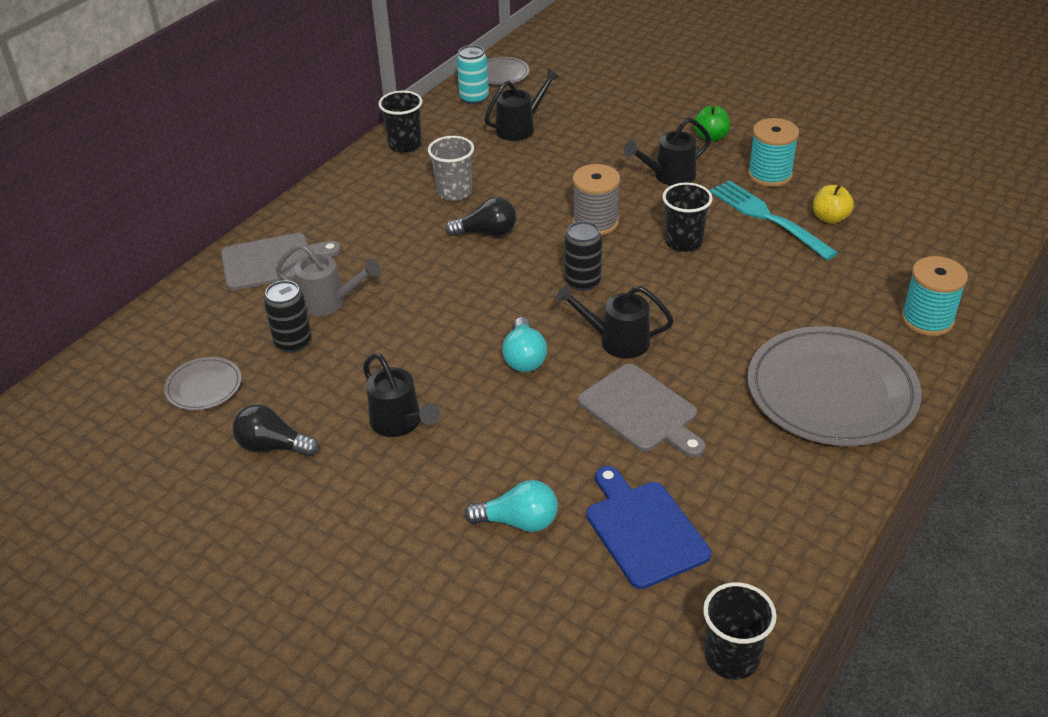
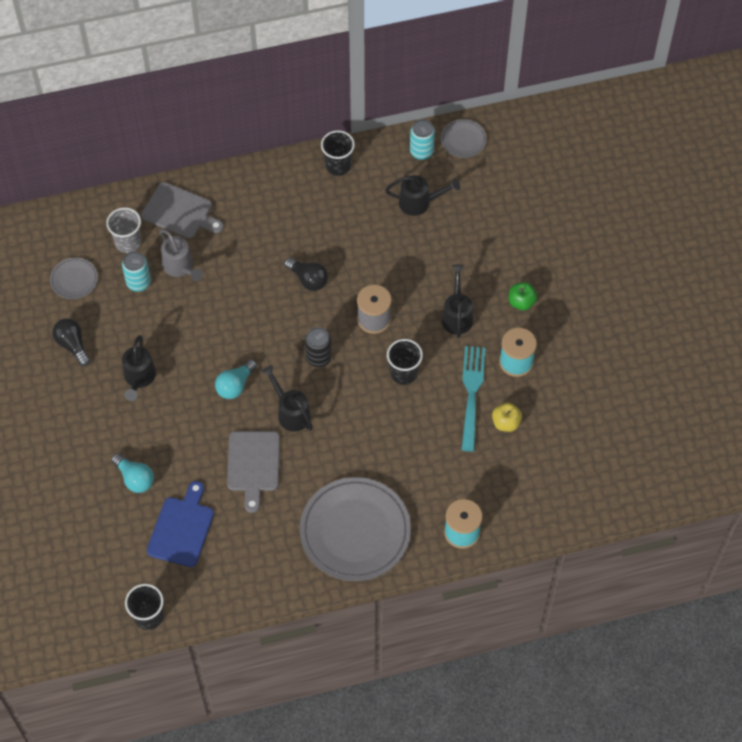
camera: 40 degrees right, 20 degrees up
black can [264,280,312,353] -> turquoise can [122,251,151,292]
grey cup [428,136,474,201] -> grey cup moved to [106,208,141,253]
black watering can [623,117,711,185] -> black watering can turned 75 degrees clockwise [441,264,473,338]

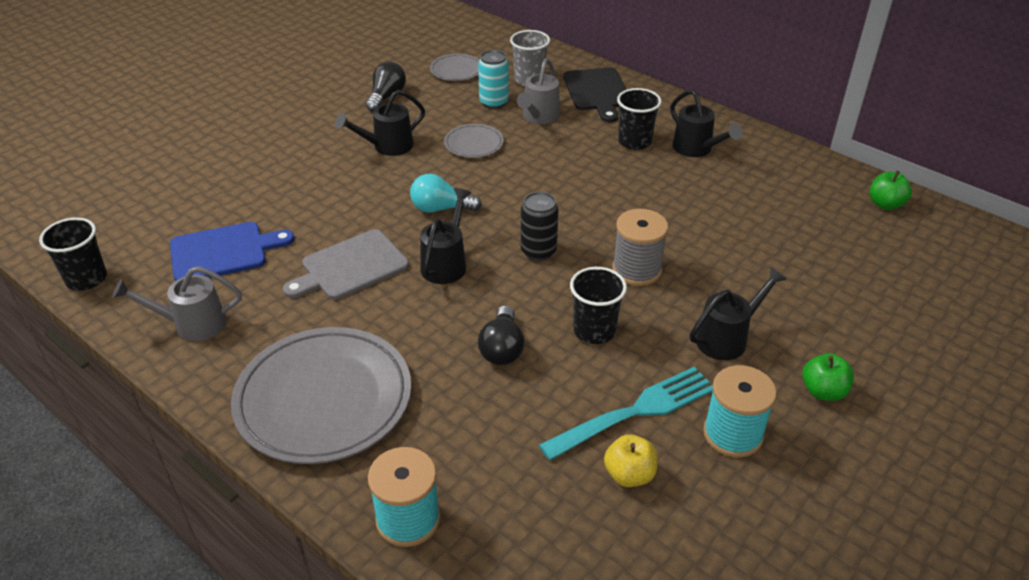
camera: 55 degrees right, 20 degrees down
turquoise light bulb [111,453,154,493] -> none
grey cutting board [141,182,224,238] -> black cutting board [563,68,626,122]
black light bulb [284,257,328,291] -> black light bulb moved to [478,305,525,365]
black cup [321,130,355,176] -> black cup moved to [617,88,662,150]
black watering can [385,175,460,216] -> black watering can moved to [670,89,742,157]
turquoise can [410,119,435,160] -> green apple [869,171,912,210]
grey plate [441,119,487,158] -> grey plate moved to [444,124,504,158]
none -> grey watering can [112,266,242,341]

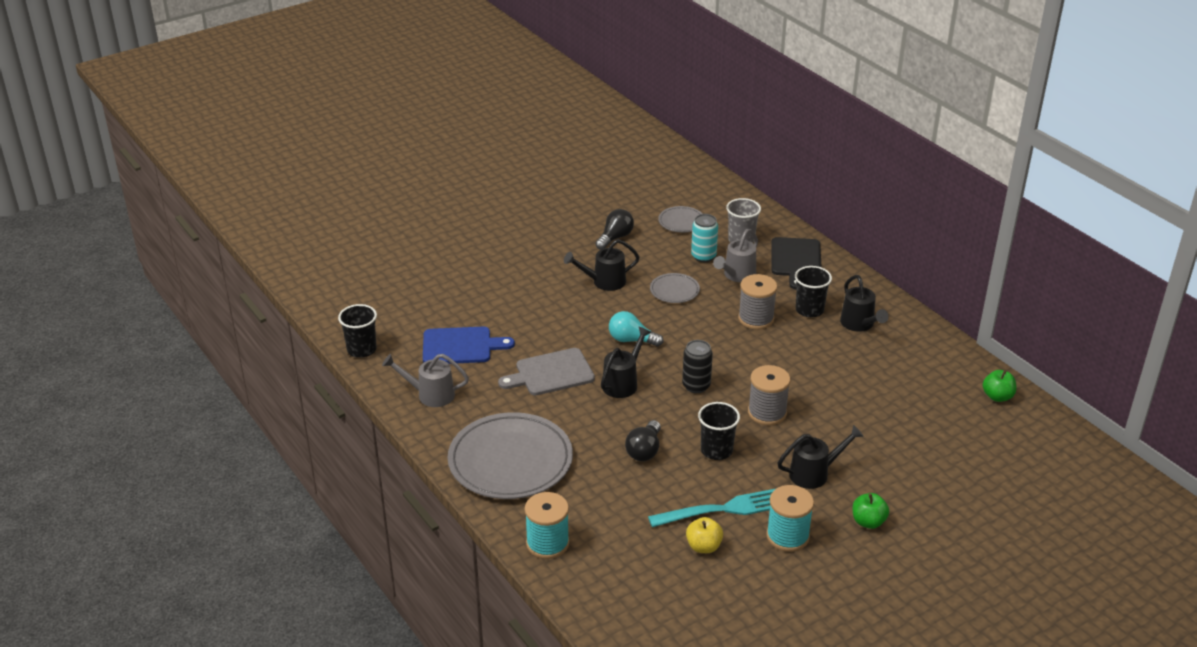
camera: 15 degrees right, 5 degrees down
none -> grey spool [738,274,777,330]

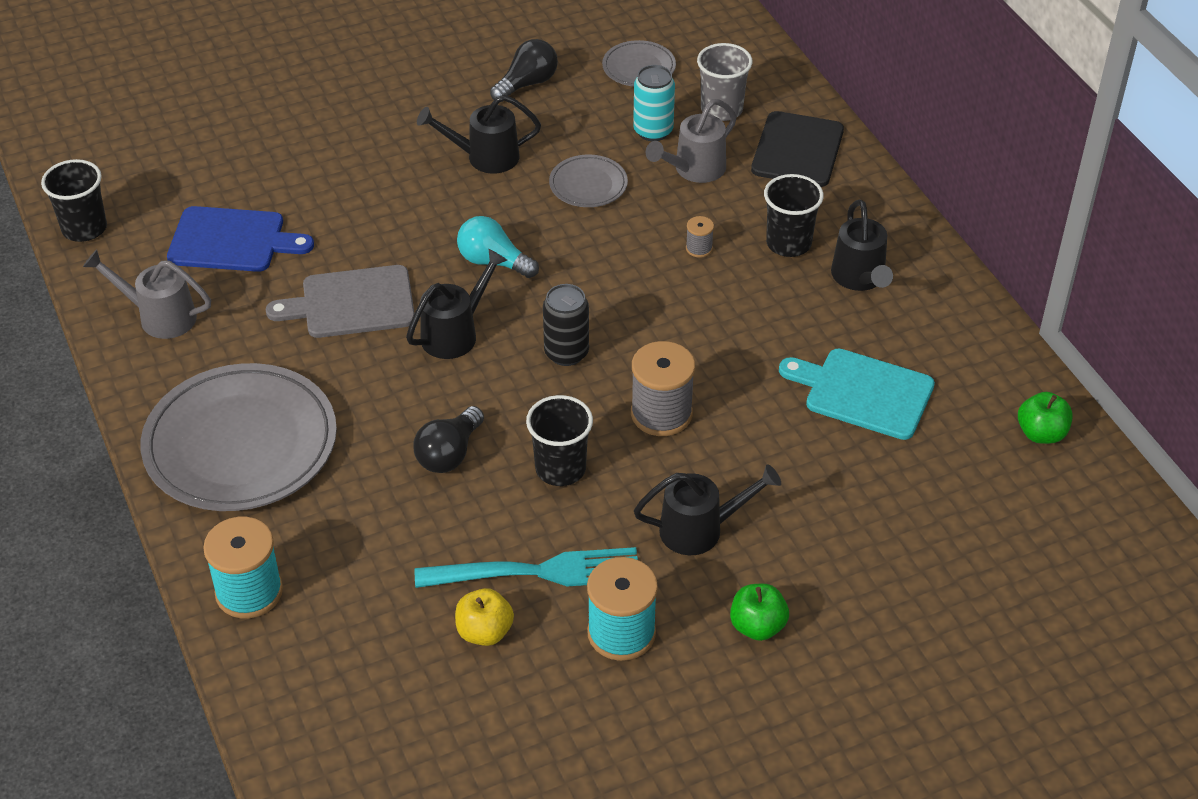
camera: 10 degrees right, 10 degrees up
grey spool [738,274,777,330] -> grey spool [686,216,714,258], size x0.47
none -> turquoise cutting board [779,348,935,440]

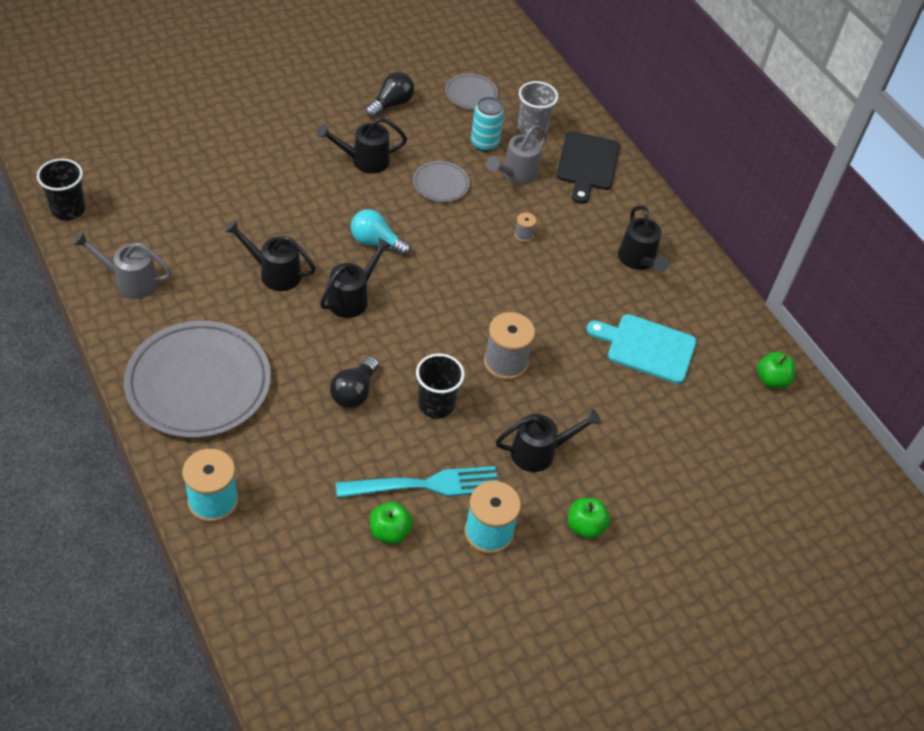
camera: 10 degrees left, 5 degrees up
blue cutting board [167,206,314,272] -> none
grey cutting board [266,265,415,338] -> black watering can [225,220,316,291]
yellow apple [455,588,514,646] -> green apple [370,502,413,544]
black can [543,284,589,366] -> none
black cup [764,174,824,257] -> none

